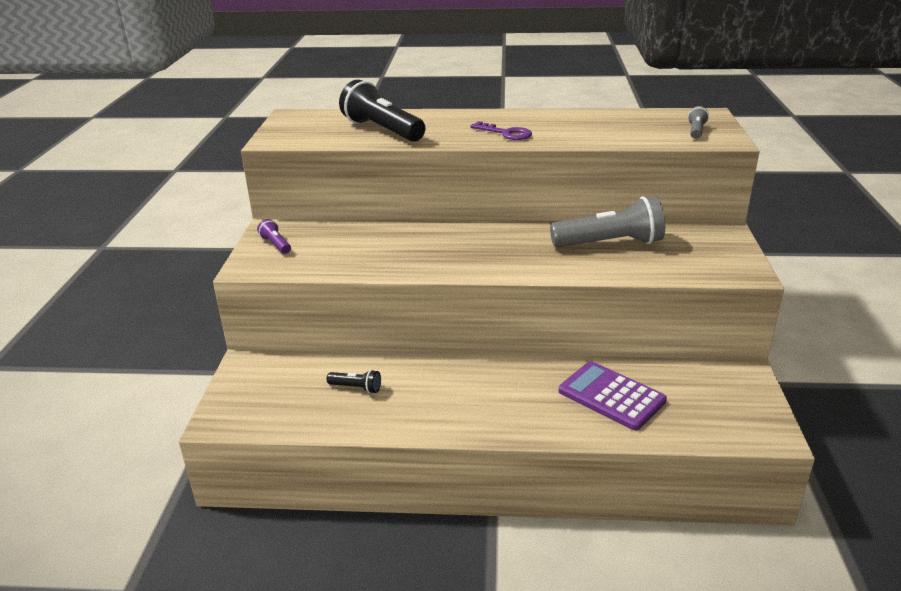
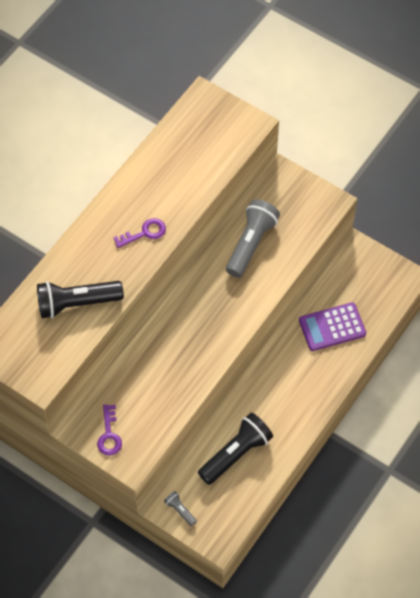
camera: 60 degrees left, 30 degrees up
purple flashlight [257,219,291,254] -> purple key [97,404,122,456]
black flashlight [327,370,381,393] -> black flashlight [198,413,273,485], size x2.20
grey flashlight [688,106,709,139] -> grey flashlight moved to [164,491,197,526]

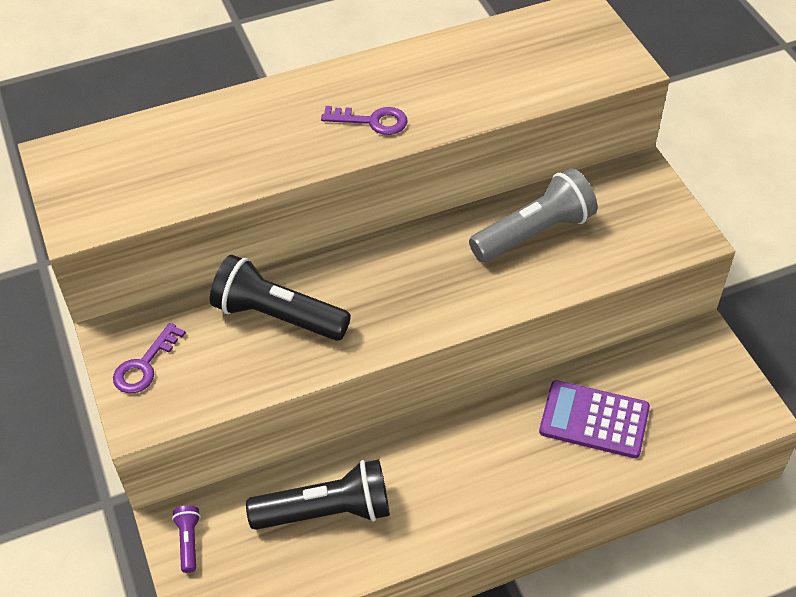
camera: 35 degrees right, 10 degrees down
black flashlight [37,281,124,318] -> black flashlight moved to [210,255,351,341]
grey flashlight [164,491,197,526] -> purple flashlight [172,506,201,573]

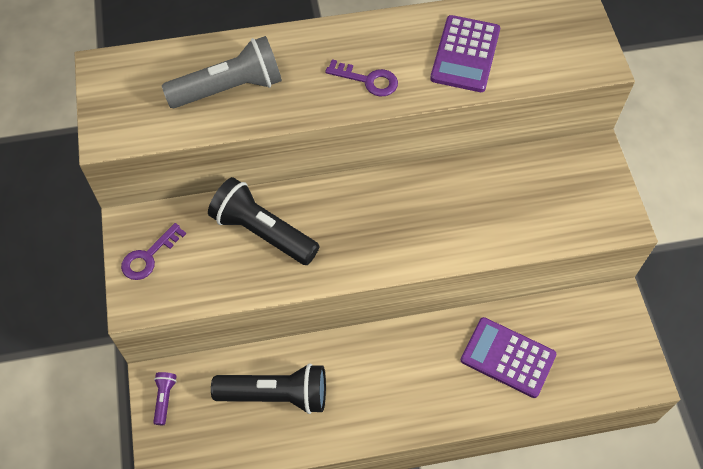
camera: 10 degrees right, 10 degrees up
grey flashlight [469,168,598,262] -> grey flashlight moved to [162,36,282,108]
none -> purple calculator [430,15,500,92]

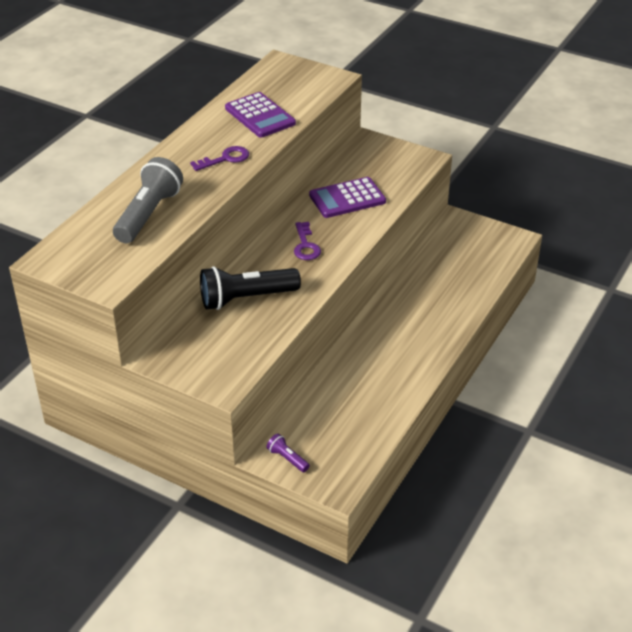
camera: 50 degrees left, 20 degrees down
purple key [121,223,186,280] -> purple key moved to [294,222,321,260]
black flashlight [211,363,326,414] -> none
purple calculator [461,317,556,398] -> purple calculator moved to [309,177,386,218]

